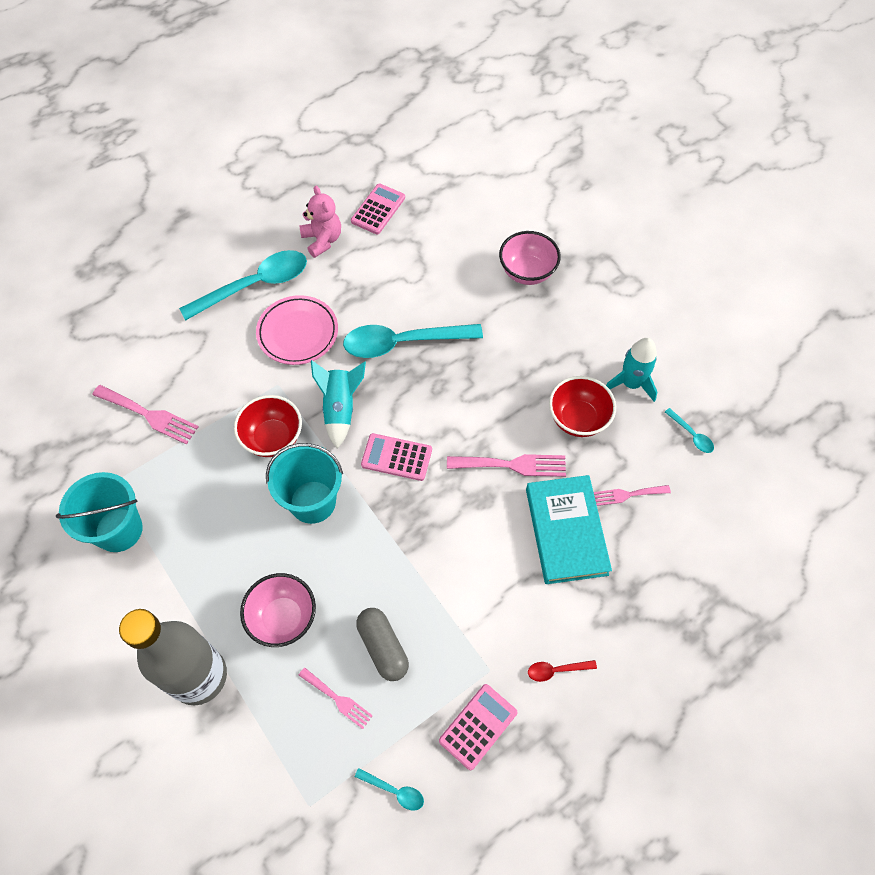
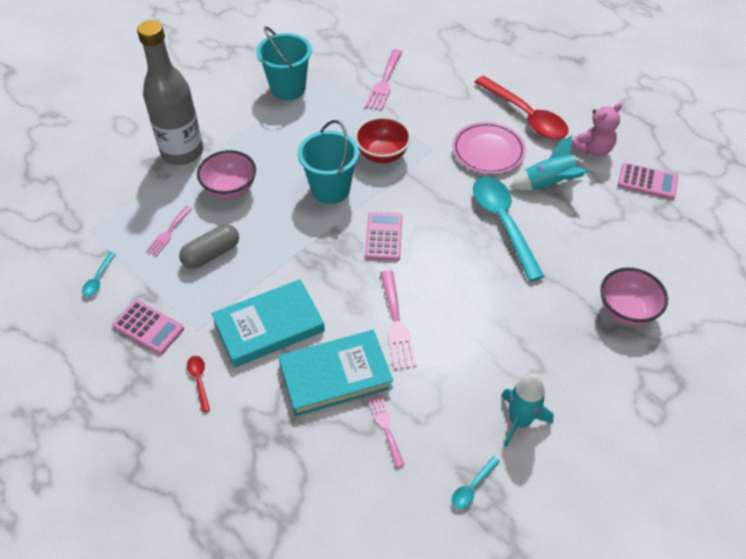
camera: 80 degrees right, 10 degrees down
turquoise spoon [179,250,307,320] -> red spoon [475,76,569,139]
turquoise rocket [311,360,366,449] -> turquoise rocket moved to [509,135,589,191]
red bowl [549,376,616,437] -> none
none -> turquoise book [212,279,325,368]

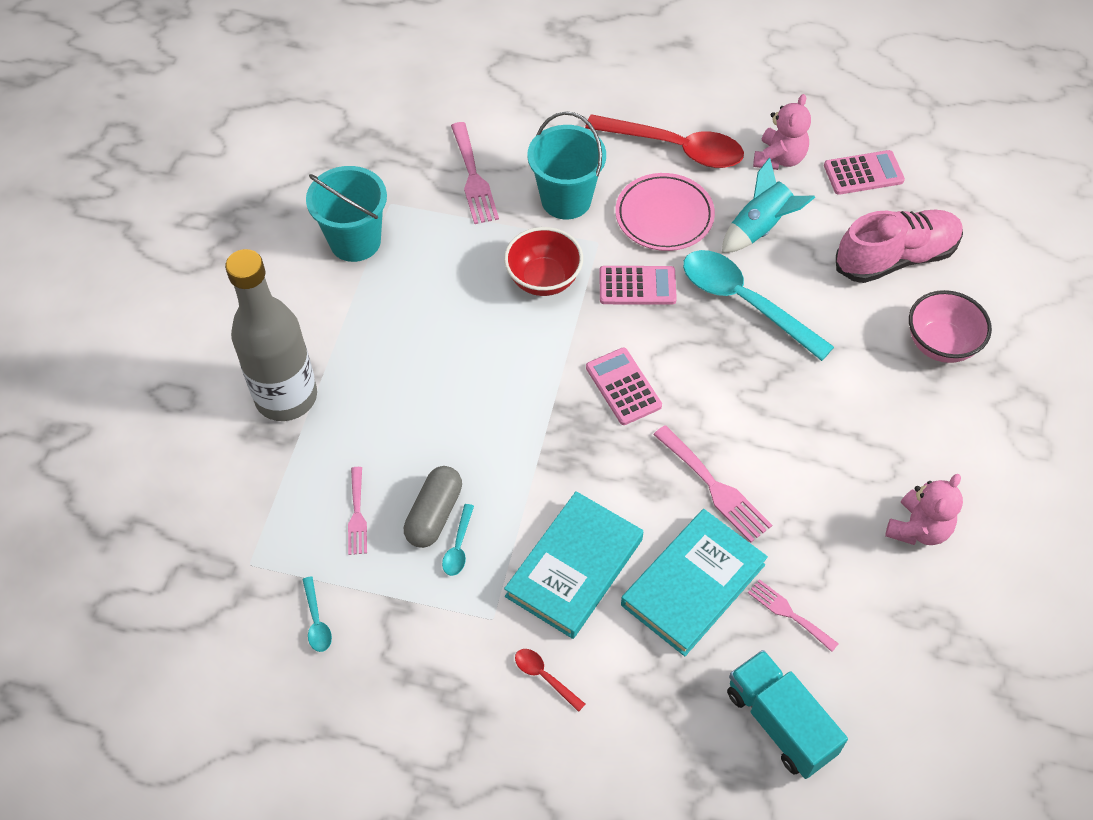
camera: 30 degrees left, 5 degrees up
pink calculator [112,300,184,354] -> pink calculator moved to [599,266,677,305]
pink bowl [197,150,256,199] -> none
turquoise bucket [298,120,359,204] -> turquoise bucket moved to [527,111,606,219]
turquoise spoon [452,456,500,509] -> turquoise spoon moved to [442,504,474,576]
turquoise rocket [501,374,554,447] -> pink teddy bear [885,474,963,545]
none -> turquoise truck [727,650,848,779]
none -> pink shoe [836,210,963,283]

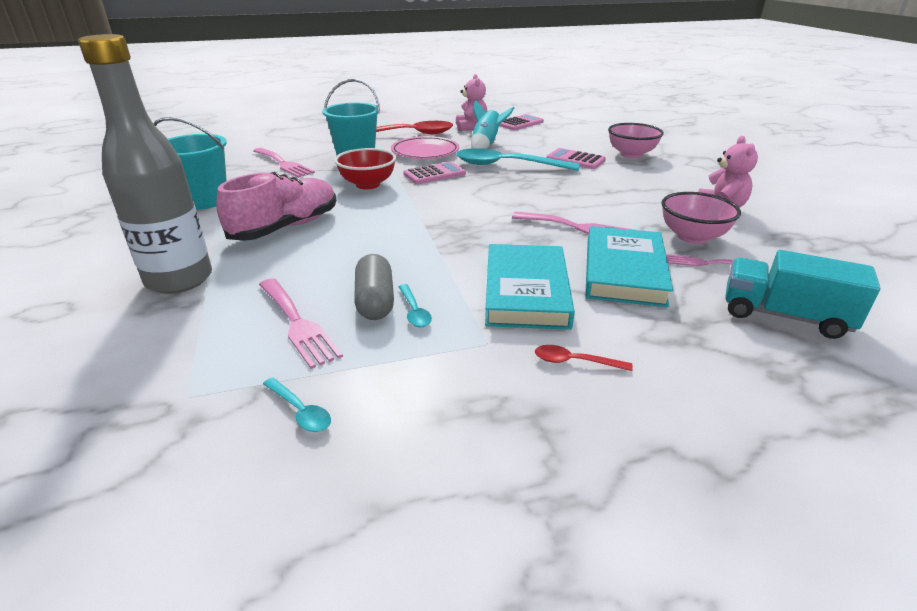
camera: 30 degrees left, 25 degrees down
pink fork [348,467,367,555] -> pink fork [259,278,343,369], size x1.58
pink calculator [586,348,662,425] -> pink calculator moved to [546,148,606,169]
pink shoe [836,210,963,283] -> pink shoe moved to [216,172,336,241]
none -> pink bowl [661,192,741,244]

